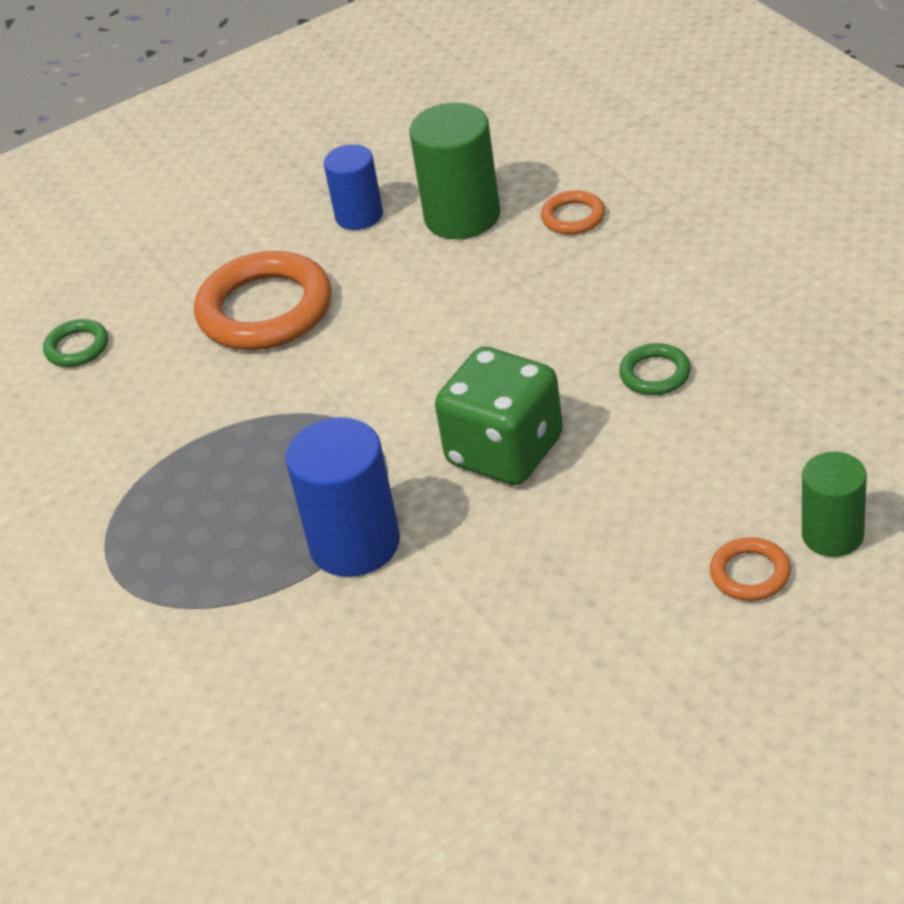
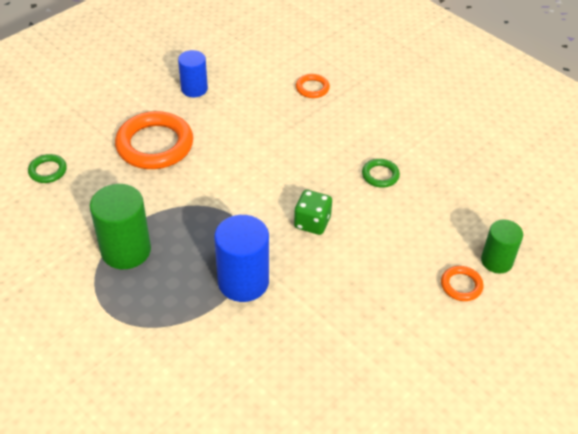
camera: 20 degrees left, 5 degrees up
green cylinder [409,103,500,239] -> green cylinder moved to [90,184,151,269]
green dice [435,347,563,485] -> green dice [294,190,332,235], size x0.61

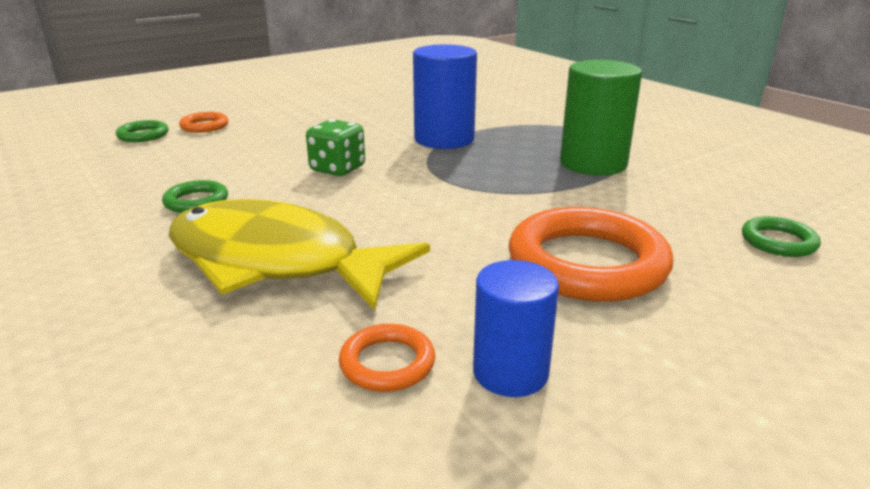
camera: 170 degrees left, 20 degrees down
orange ring [296,74,330,98] -> orange ring moved to [339,324,435,392]
green cylinder [481,219,523,273] -> green ring [116,120,169,142]
none -> yellow fish [168,199,430,310]

